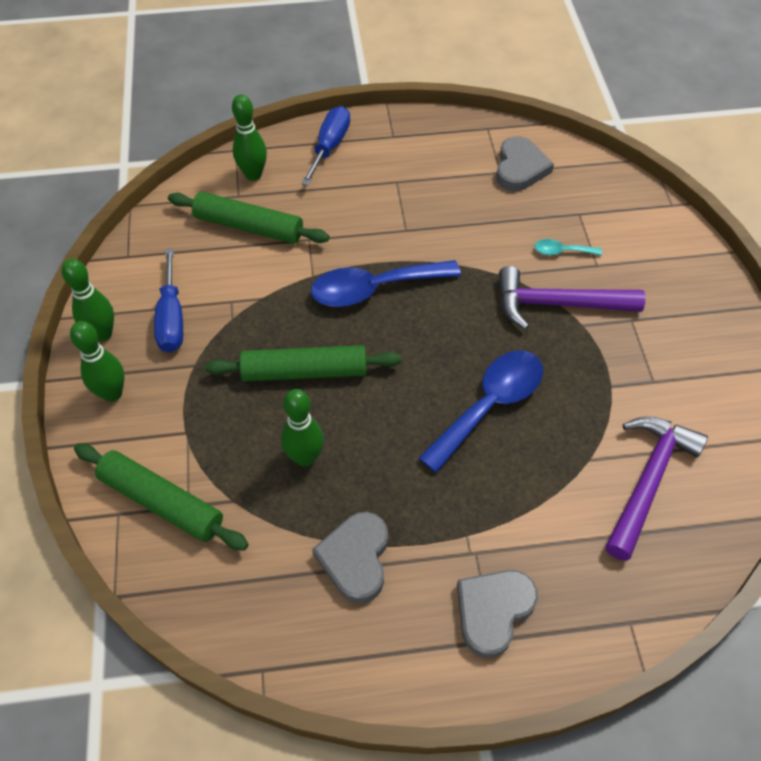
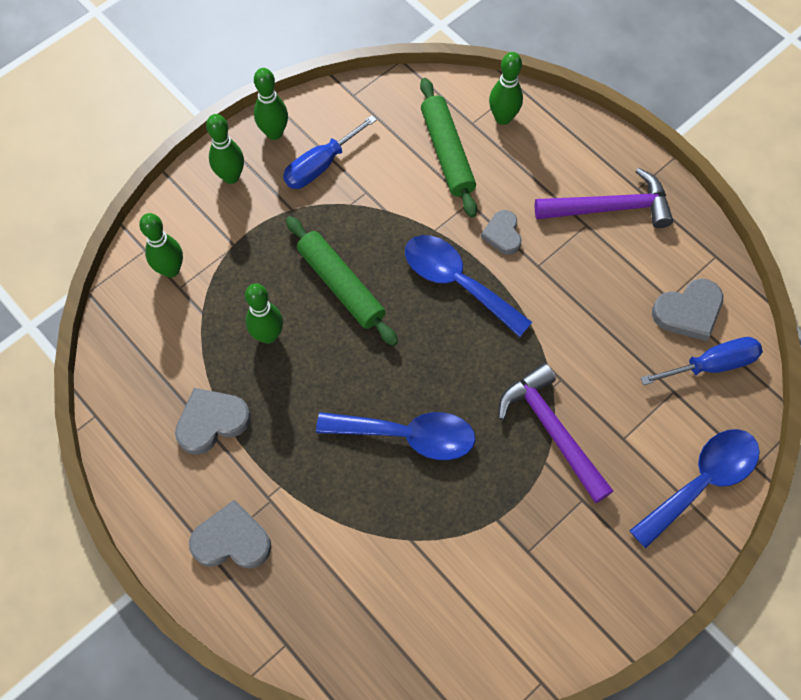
camera: 55 degrees right, 10 degrees up
green rolling pin [74,444,249,550] -> green bowling pin [139,213,183,278]
blue screwdriver [301,106,350,186] -> blue screwdriver moved to [641,337,763,385]
turquoise spoon [534,239,602,255] -> none
purple hammer [605,416,708,561] -> purple hammer moved to [535,168,673,228]
none -> grey heart [481,210,521,255]
none -> blue spoon [629,429,760,548]

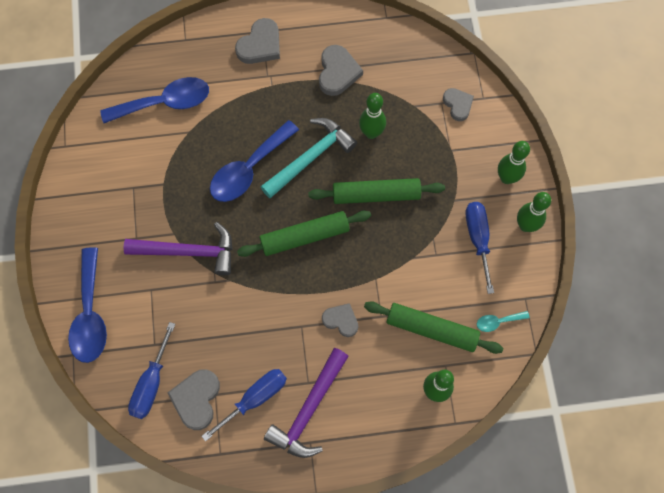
camera: 125 degrees right, 5 degrees up
green bowling pin [139,213,183,278] -> grey heart [443,88,474,121]
blue spoon [405,235,532,337] -> blue spoon moved to [100,77,209,123]
none -> blue screwdriver [201,369,287,442]
none -> green rolling pin [237,211,371,257]
none -> turquoise hammer [261,118,357,198]
none -> turquoise spoon [477,311,530,332]

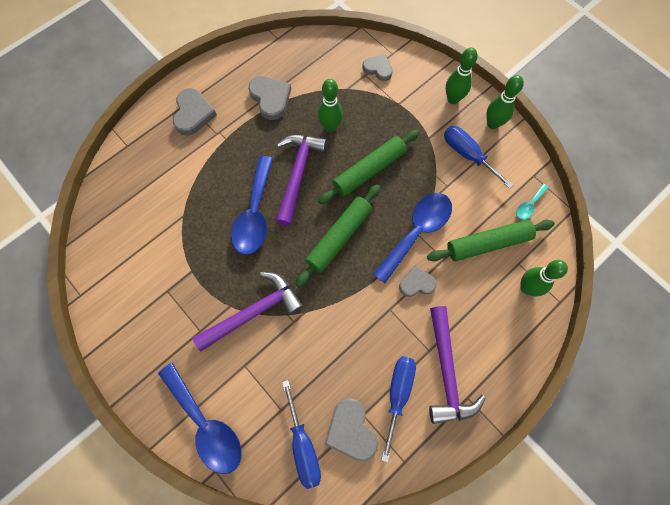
camera: 35 degrees left, 0 degrees up
blue spoon [100,77,209,123] -> blue spoon moved to [372,193,452,283]
turquoise hammer [261,118,357,198] -> purple hammer [276,135,327,226]

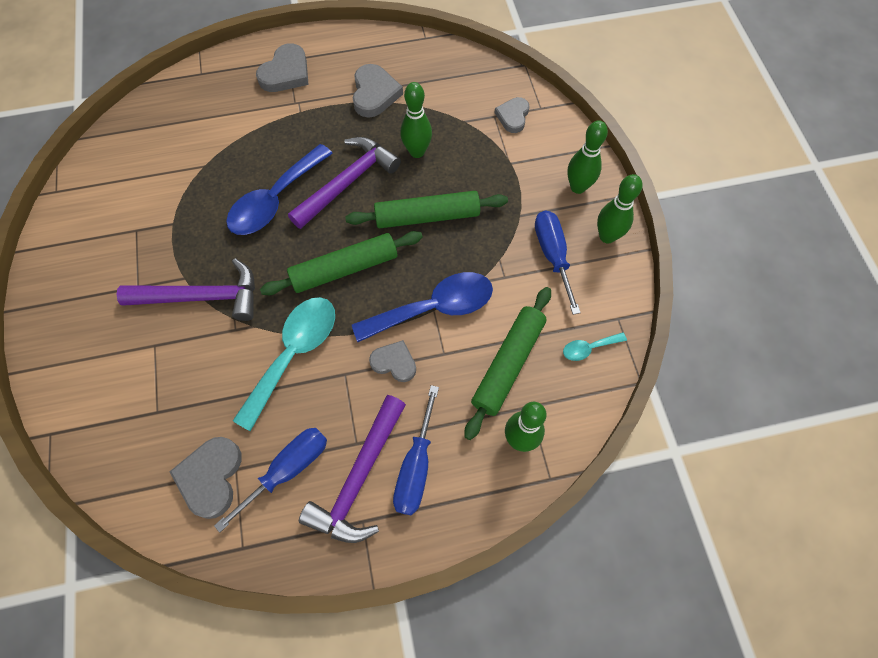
camera: 30 degrees right, 5 degrees down
blue spoon [158,363,242,474] -> none
blue screwdriver [282,380,321,489] -> blue screwdriver moved to [393,385,439,516]
grey heart [362,55,393,81] -> grey heart turned 135 degrees counterclockwise [494,97,529,133]
green rolling pin [427,220,555,261] -> green rolling pin turned 75 degrees counterclockwise [464,287,551,440]
none -> turquoise spoon [233,297,335,431]

